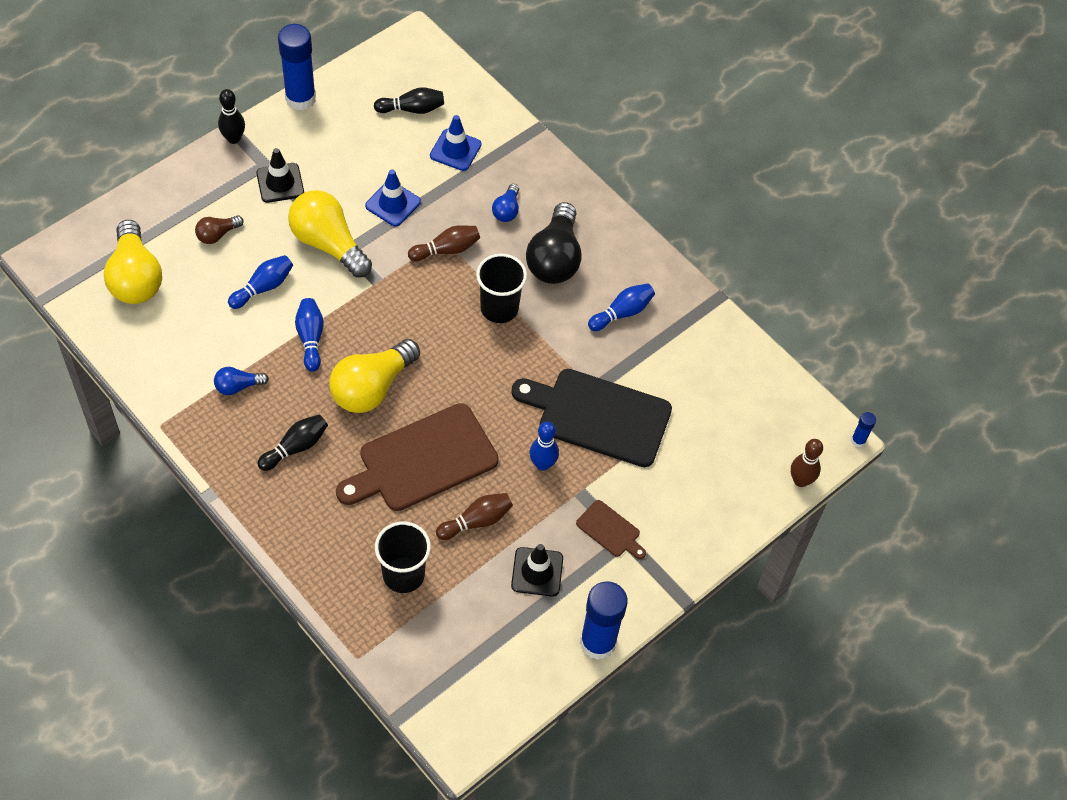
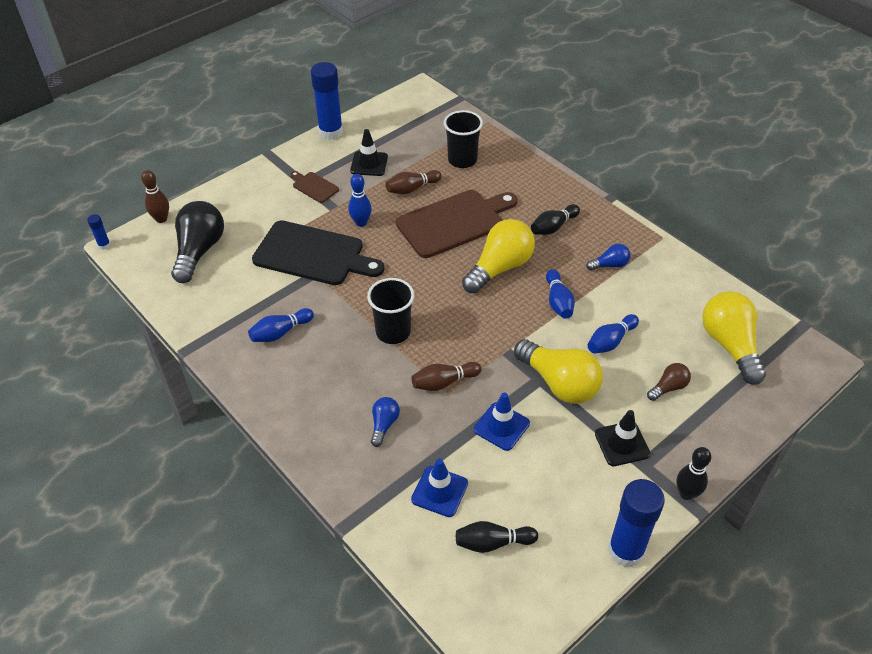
camera: 175 degrees left, 10 degrees down
black light bulb [526,202,582,284] -> black light bulb moved to [171,201,224,283]

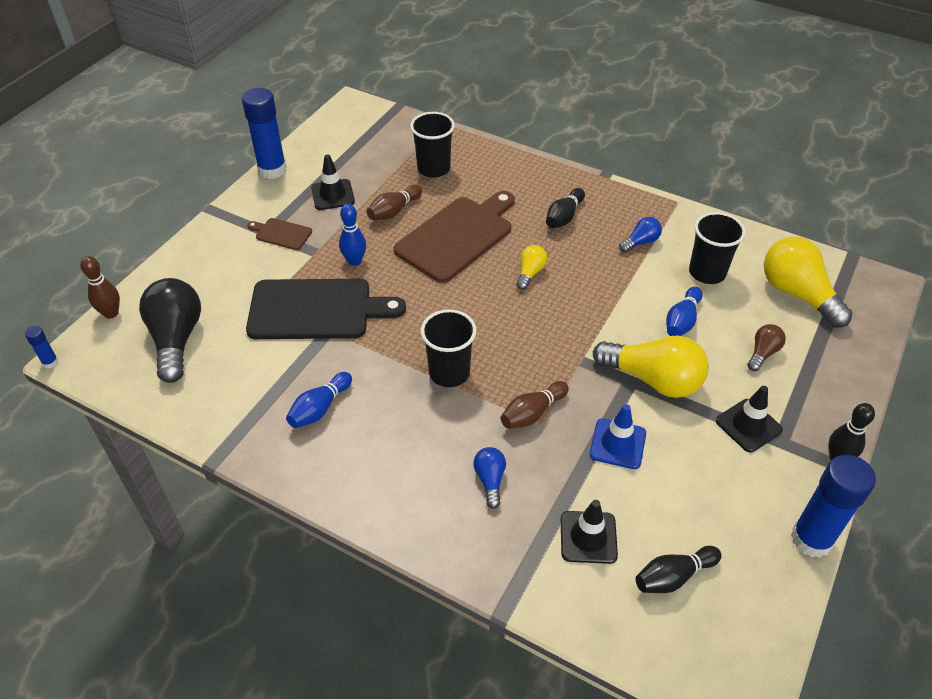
camera: 20 degrees left, 0 degrees up
blue traffic cone [411,459,468,517] -> black traffic cone [561,500,618,564]
yellow light bulb [462,219,535,293] -> yellow light bulb [516,245,547,290], size x0.49
blue bowling pin [546,269,575,319] -> none
none -> black cup [689,212,746,284]

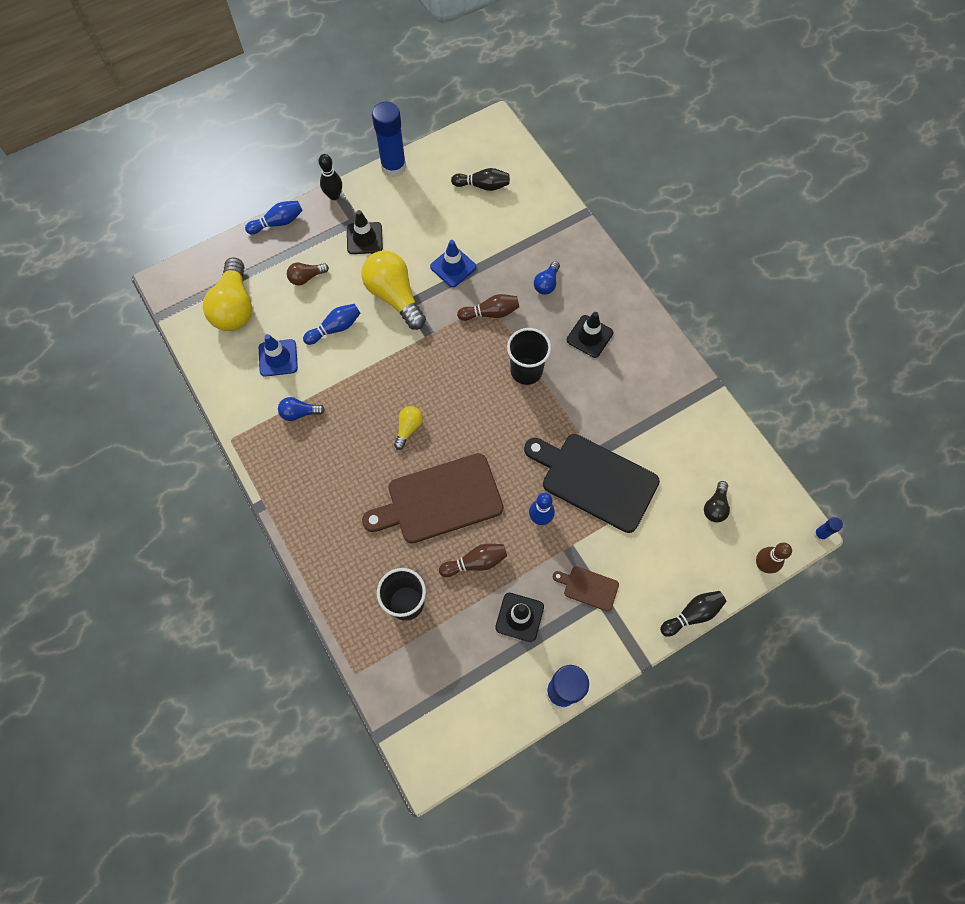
camera: 150 degrees left, 20 degrees up
black light bulb [139,278,201,383] -> black light bulb [704,481,730,523], size x0.49
brown cutting board [247,218,312,250] -> brown cutting board turned 150 degrees clockwise [553,566,619,612]
blue bowling pin [286,372,352,428] -> blue bowling pin moved to [245,201,303,234]
yellow light bulb [516,245,547,290] -> yellow light bulb turned 150 degrees clockwise [394,406,423,450]
black bowling pin [546,188,585,228] -> black bowling pin moved to [660,591,726,637]
black traffic cone [561,500,618,564] -> black traffic cone moved to [567,312,613,358]
black cup [689,212,746,284] -> blue traffic cone [259,334,298,377]

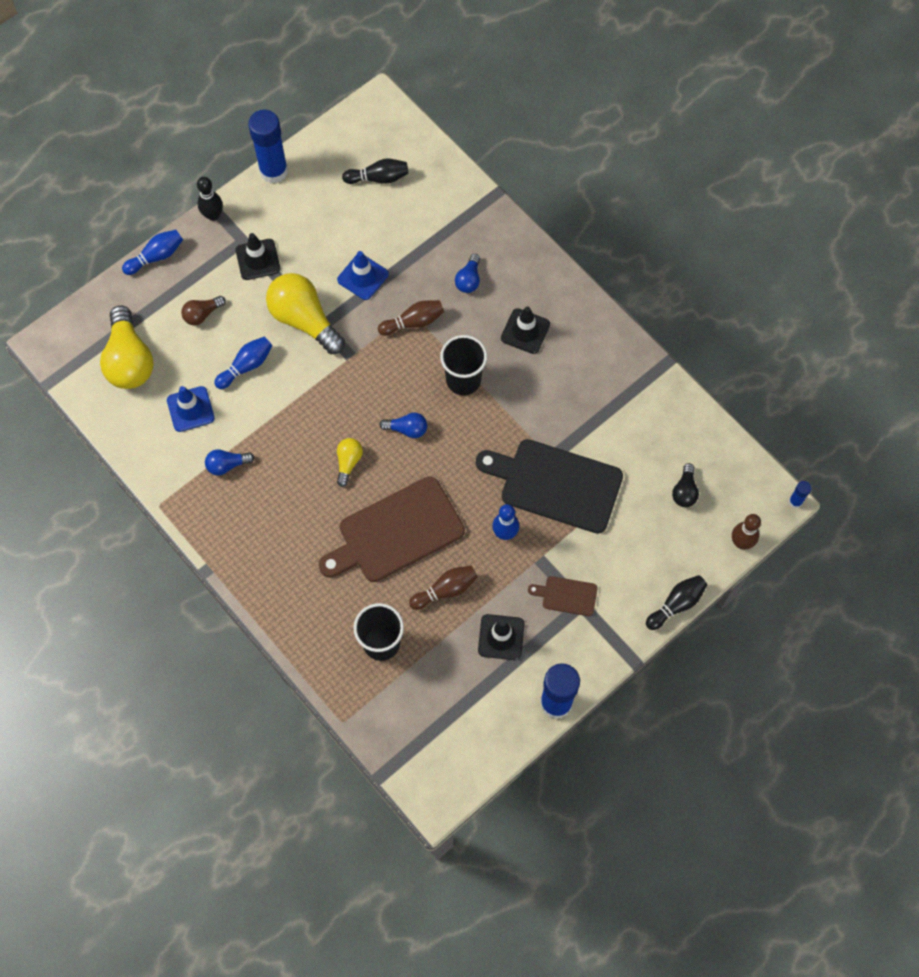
camera: 10 degrees left, 0 degrees up
none -> blue light bulb [379,412,427,438]

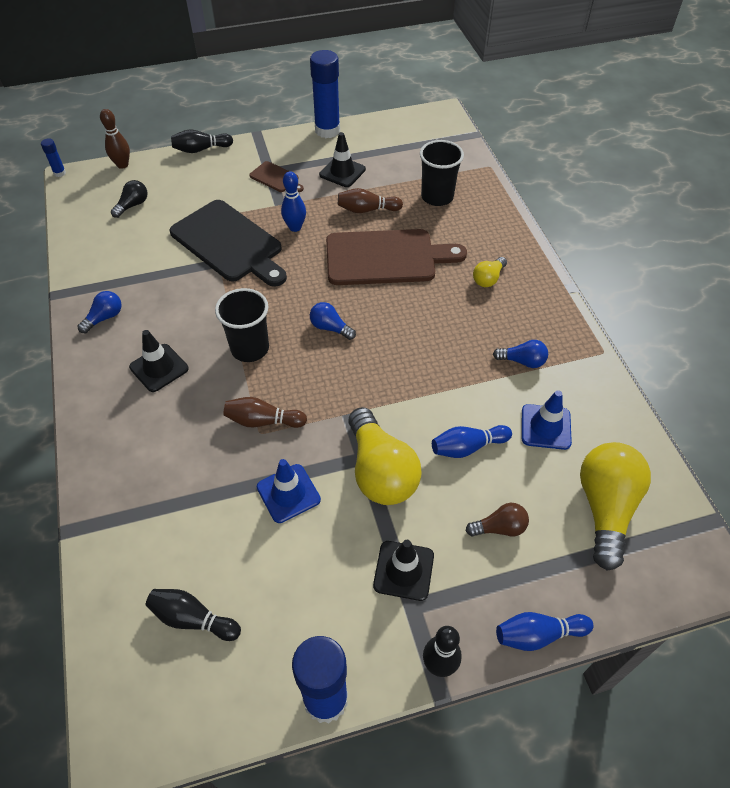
camera: 155 degrees left, 15 degrees down
yellow light bulb [337,438,363,487] -> yellow light bulb moved to [473,257,507,287]
blue light bulb [455,254,480,293] -> blue light bulb moved to [77,291,122,333]

